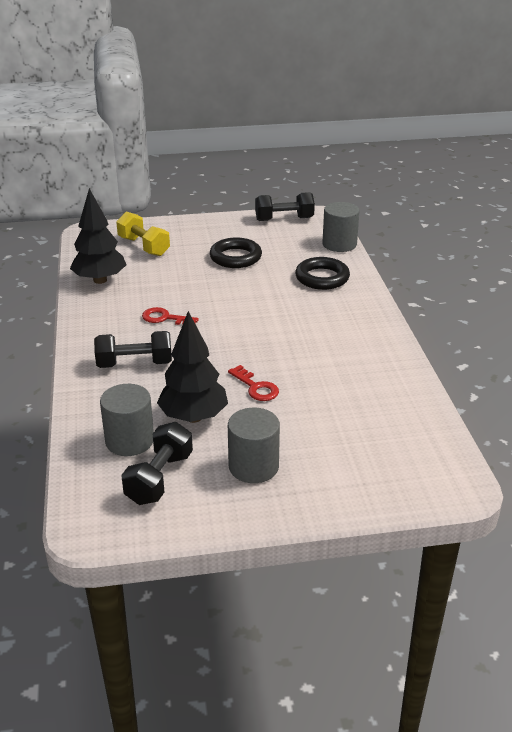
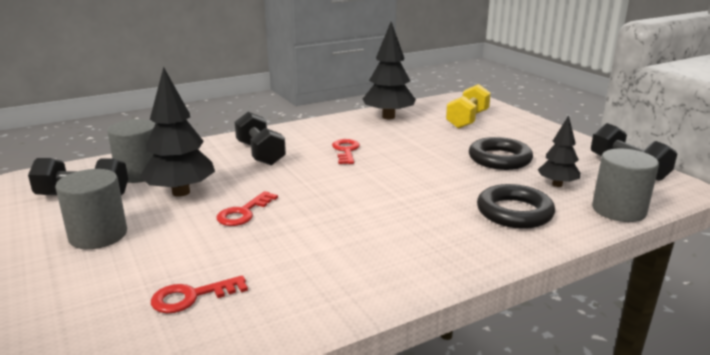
camera: 70 degrees right, 10 degrees down
none -> red key [151,275,248,313]
none -> black tree [538,115,580,187]

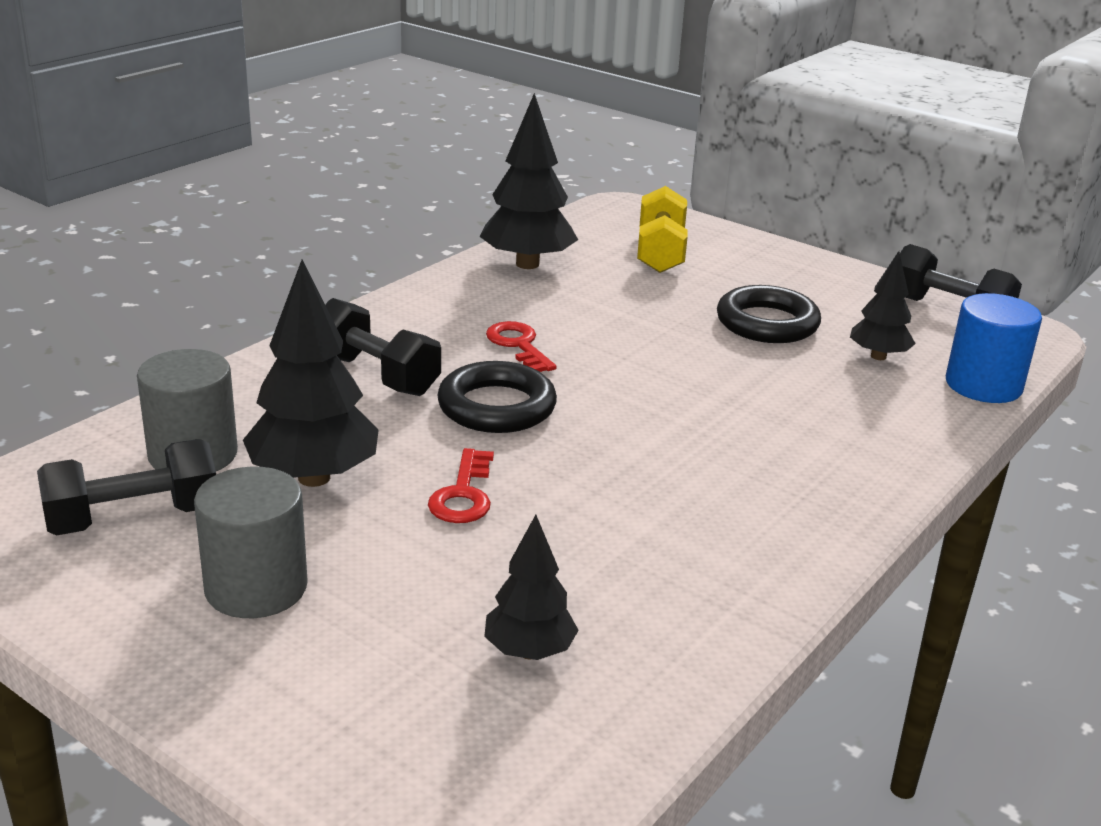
camera: 25 degrees left, 5 degrees up
red key [151,275,248,313] -> black tree [484,515,579,660]
black ring [477,184,555,229] -> black ring moved to [437,361,557,433]
grey cylinder [592,149,659,222] -> blue cylinder [946,293,1042,403]

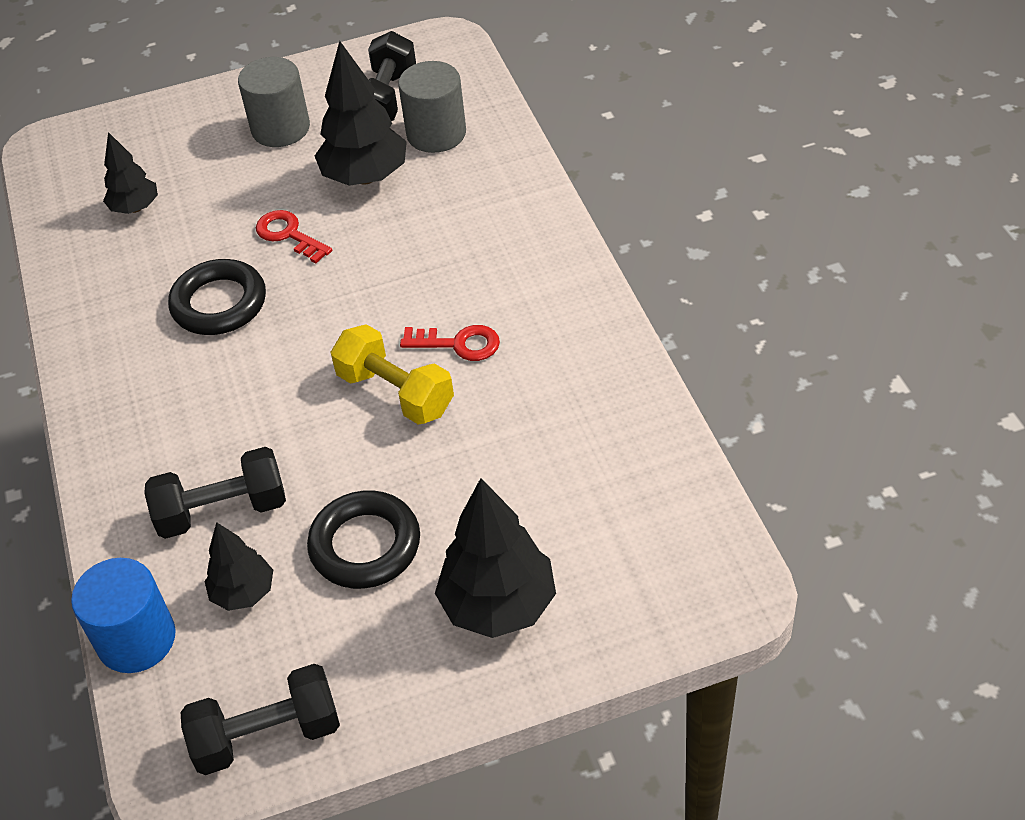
camera: 130 degrees right, 20 degrees up
black dumbbell [325,298,441,396] -> black dumbbell moved to [144,447,286,539]
black ring [437,361,557,433] -> black ring moved to [168,259,266,335]
black tree [479,93,578,269] -> black tree moved to [435,478,556,638]
yellow dumbbell [637,186,688,273] -> yellow dumbbell moved to [330,324,454,425]

